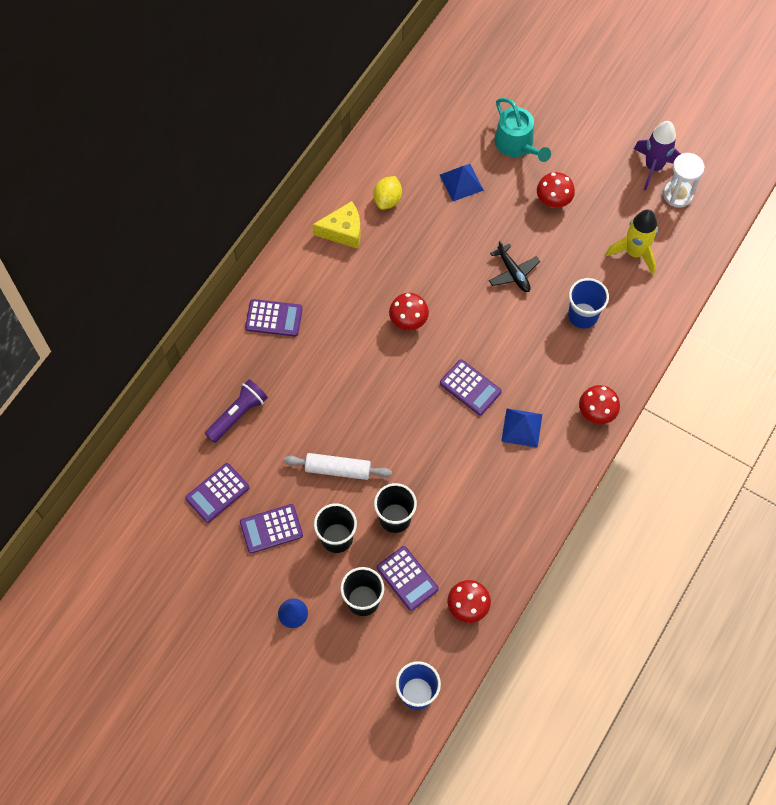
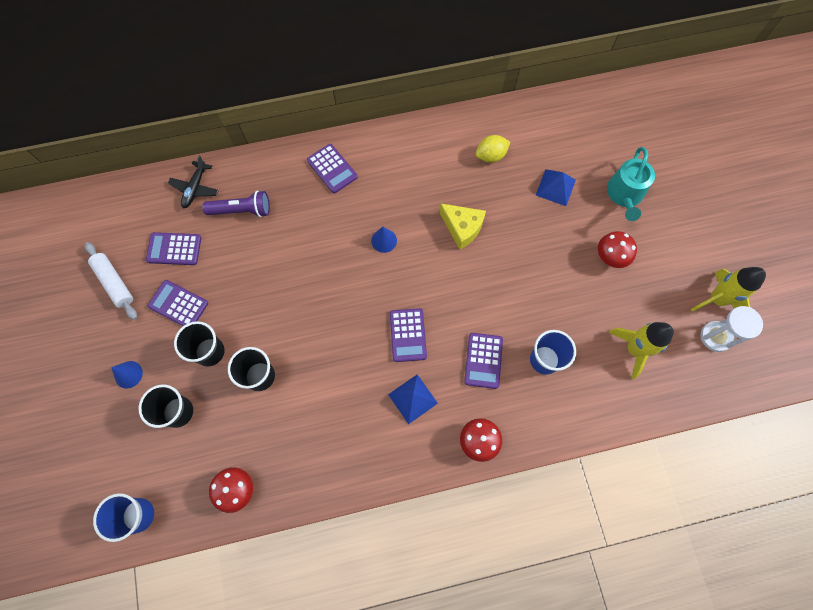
camera: 45 degrees right, 5 degrees up
white rolling pin [284,453,392,480] -> white rolling pin moved to [85,242,137,320]
yellow cheese [312,201,361,249] -> yellow cheese moved to [439,203,486,249]
purple calculator [377,546,439,611] -> purple calculator moved to [464,333,503,389]
red mushroom [389,293,429,330] -> none
black plane [489,241,540,292] -> black plane moved to [168,155,219,208]
purple rocket [634,121,681,191] -> yellow rocket [691,267,766,312]
none -> blue cone [371,227,397,253]

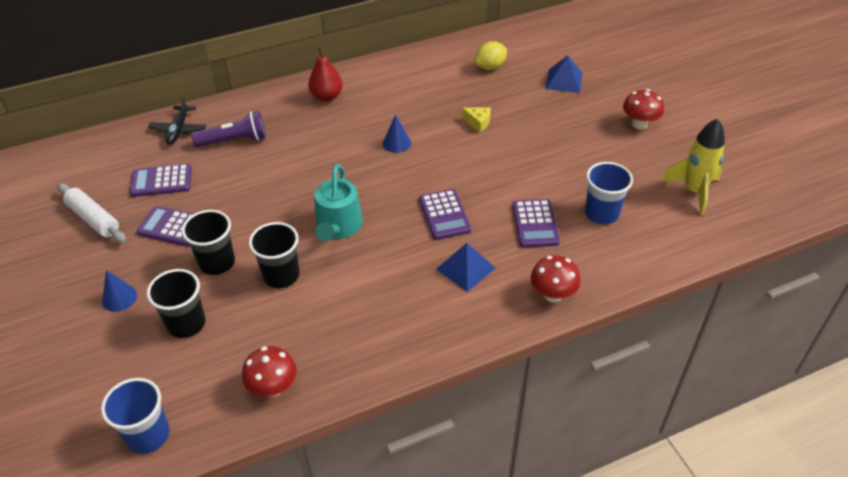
camera: 10 degrees left, 25 degrees down
purple calculator [307,144,358,193] -> red pear [308,47,343,102]
yellow cheese [439,203,486,249] -> yellow cheese [462,107,491,133], size x0.59
turquoise watering can [607,147,655,221] -> turquoise watering can moved to [314,164,363,241]
yellow rocket [691,267,766,312] -> none
white hourglass [700,306,763,352] -> none

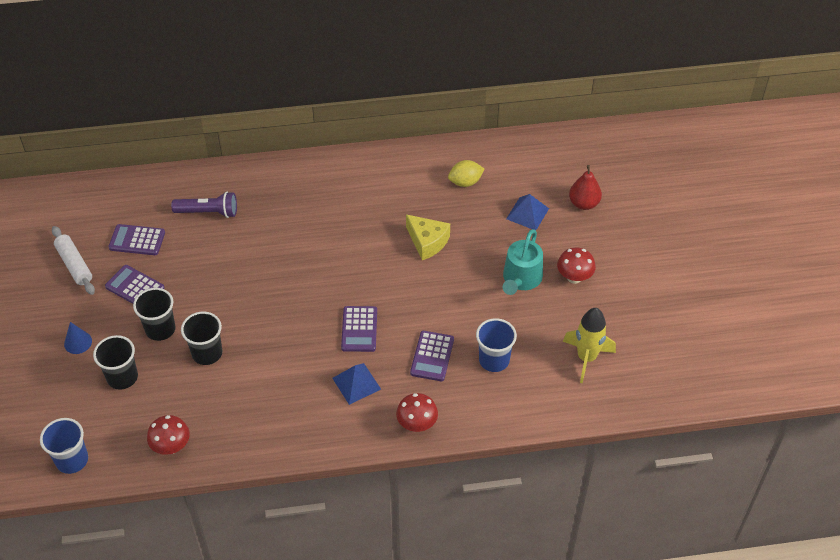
camera: 15 degrees right, 5 degrees up
black plane [148,95,206,145] -> none
red pear [308,47,343,102] -> red pear moved to [569,165,602,210]
turquoise watering can [314,164,363,241] -> turquoise watering can moved to [503,229,543,295]
blue cone [383,114,411,153] -> none
yellow cheese [462,107,491,133] -> yellow cheese [406,214,450,260], size x1.70

